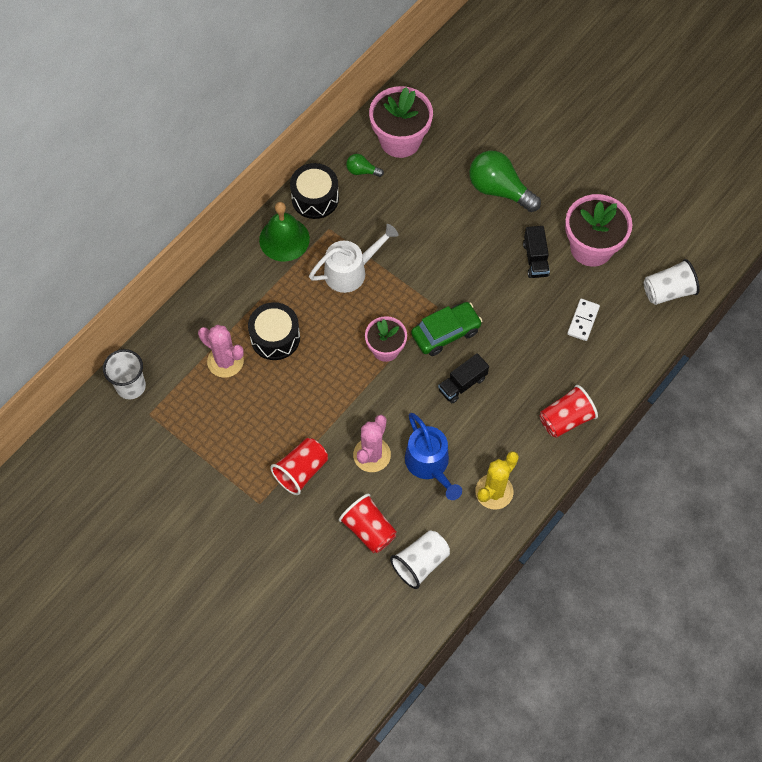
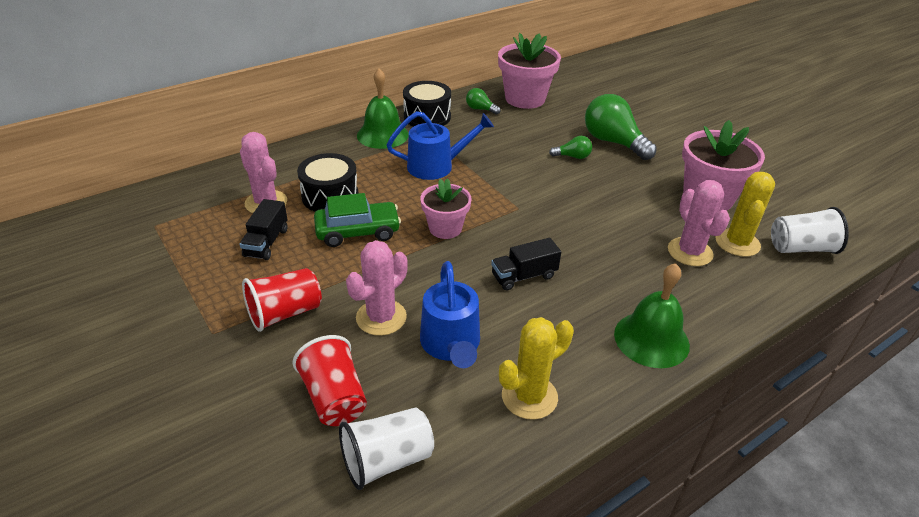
camera: 15 degrees right, 25 degrees down
white cup [103,349,146,400] -> none
white watering can [309,224,398,293] -> blue watering can [387,111,494,180]
green car [411,302,482,356] -> green car moved to [314,193,401,247]
black truck [523,226,550,278] -> black truck moved to [239,199,288,260]
red cup [540,385,598,438] -> green bell [614,263,690,368]
white domino [567,299,600,341] -> pink cactus [668,180,730,266]
none -> green light bulb [549,136,592,159]
none -> yellow cactus [716,172,775,257]

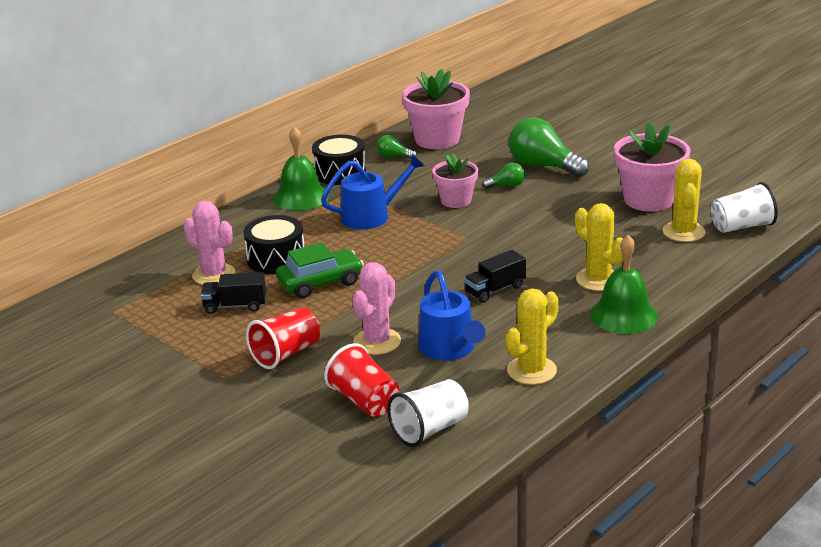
camera: 10 degrees left, 10 degrees down
black truck [239,199,288,260] -> black truck turned 90 degrees clockwise [201,272,266,314]
pink flower pot [420,178,472,239] -> pink flower pot moved to [432,153,478,208]
pink cactus [668,180,730,266] -> none
none -> yellow cactus [575,203,623,291]

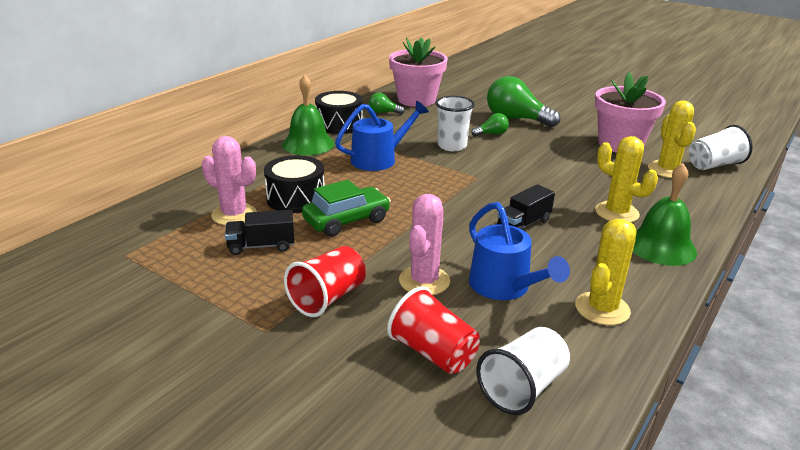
camera: 10 degrees left, 0 degrees up
pink flower pot [432,153,478,208] -> white cup [435,96,475,151]

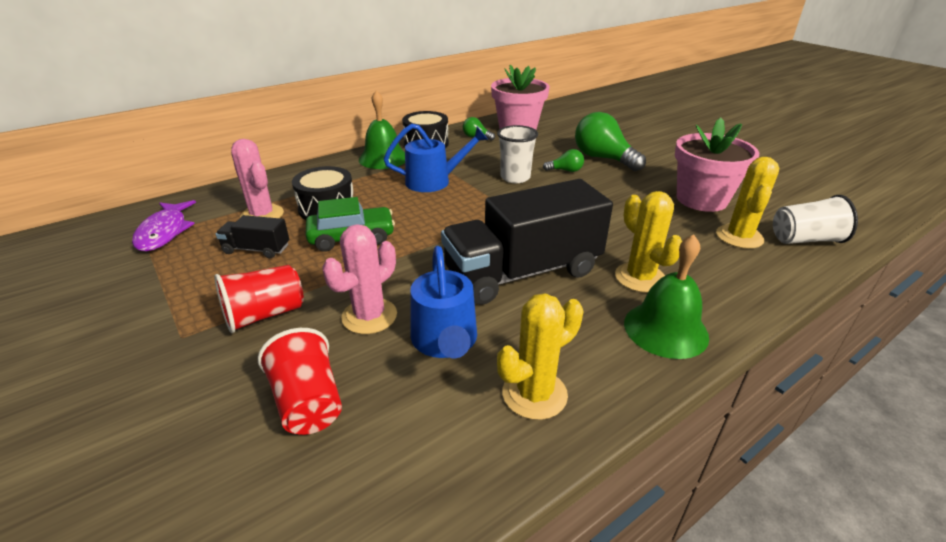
camera: 20 degrees right, 5 degrees up
white cup [476,327,570,415] -> none
black truck [497,184,555,231] -> black truck [441,179,613,305], size x2.25
none -> purple fish [132,200,196,251]

